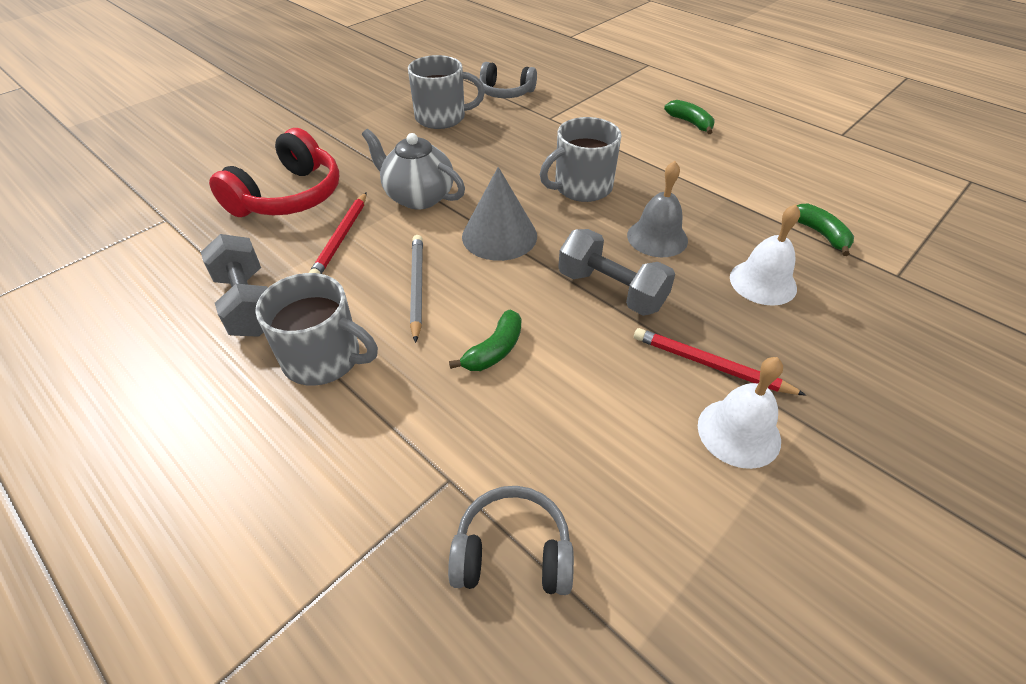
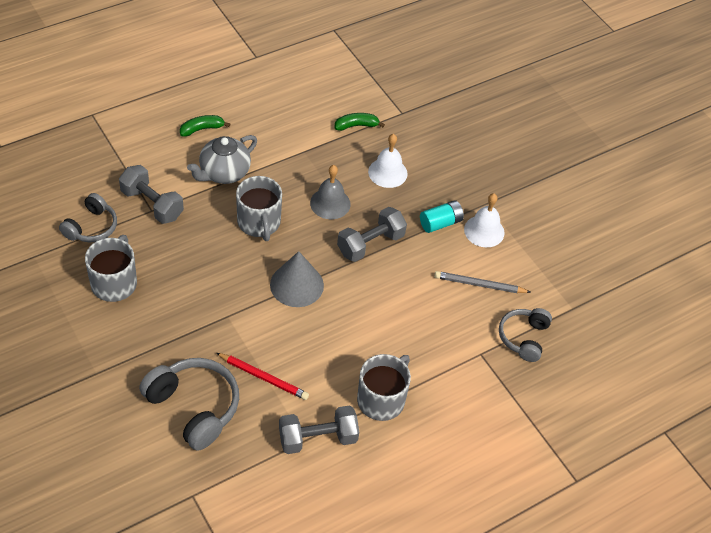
camera: 80 degrees left, 5 degrees up
red headphones [209,128,339,217] -> grey headphones [139,358,239,451]
grey teapot [362,129,465,209] -> grey teapot moved to [187,135,257,184]
grey pencil [410,235,423,343] -> grey pencil moved to [434,271,530,293]
green banana [449,310,521,371] -> none
red pencil [634,328,806,396] -> turquoise battery [420,200,464,233]
none -> grey dumbbell [119,165,184,224]

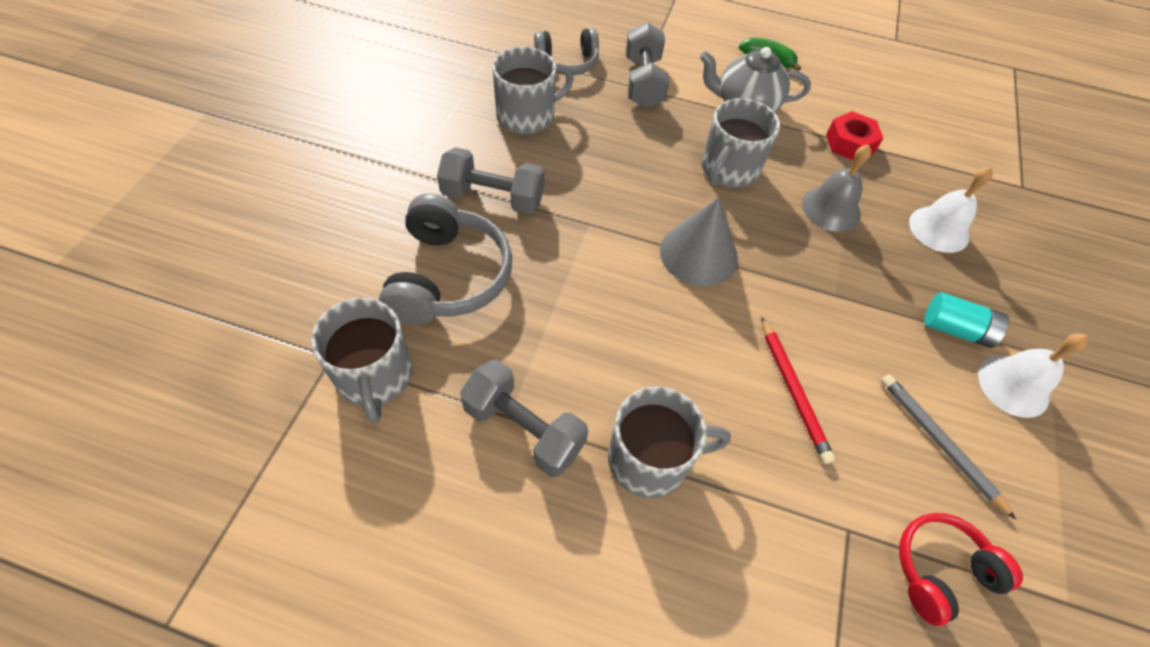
camera: 50 degrees right, 5 degrees up
red pencil [216,353,309,400] -> red pencil moved to [762,317,835,464]
green banana [335,113,385,131] -> none
grey dumbbell [337,207,407,262] -> grey dumbbell moved to [437,147,545,215]
grey headphones [499,308,552,362] -> red headphones [899,513,1023,626]
none -> grey mug [311,298,413,423]
none -> red nut [826,111,883,160]

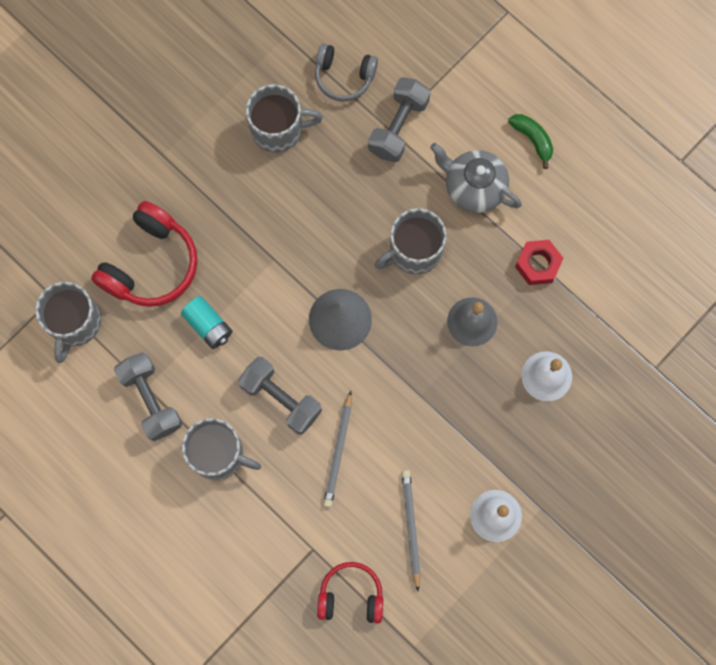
camera: 30 degrees right, 20 degrees up
grey headphones [379,193,512,325] -> red headphones [91,201,197,307]
grey dumbbell [437,147,545,215] -> grey dumbbell moved to [238,357,322,434]
red pencil [762,317,835,464] -> grey pencil [323,391,352,507]
turquoise battery [924,292,1009,348] -> turquoise battery moved to [181,296,232,349]

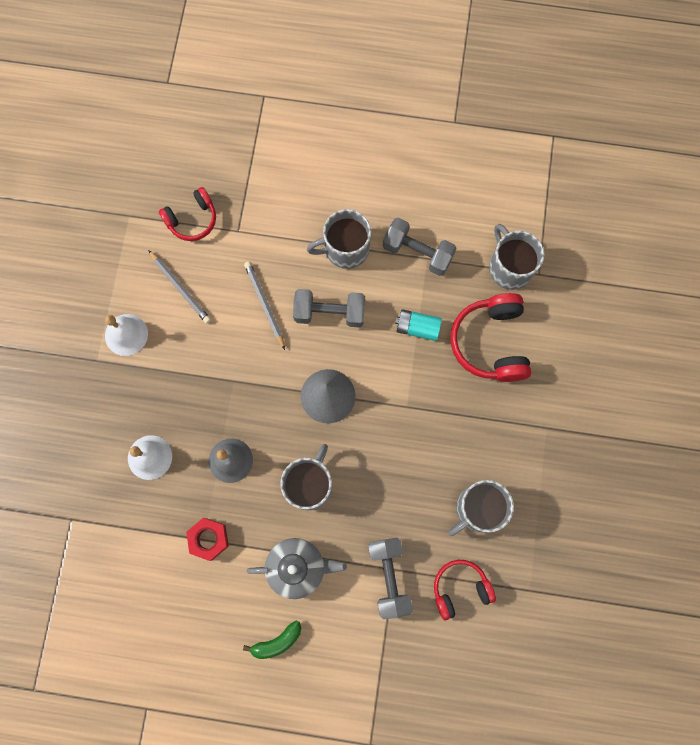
camera: 145 degrees right, 0 degrees up
grey headphones [315,44,378,102] -> red headphones [434,560,496,620]
green banana [508,114,553,169] -> green banana turned 45 degrees counterclockwise [243,621,301,659]

